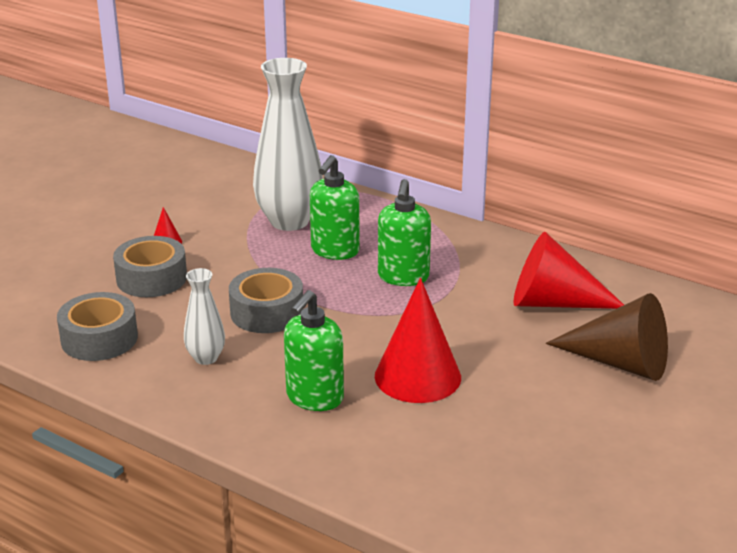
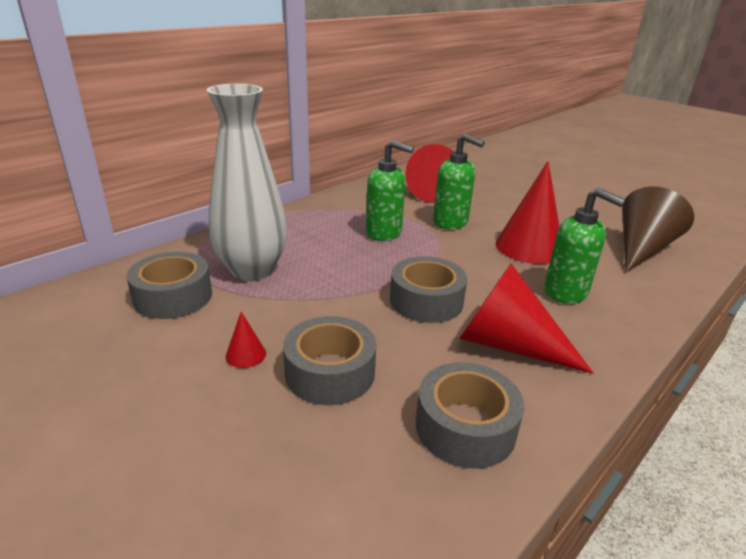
camera: 80 degrees left, 0 degrees up
white vase [184,268,225,365] -> red cone [459,263,593,374]
green soap dispenser [310,155,360,260] -> green soap dispenser moved to [433,134,485,230]
brown cone [545,293,668,381] -> brown cone moved to [622,186,694,272]
none -> grey tape [127,252,212,319]

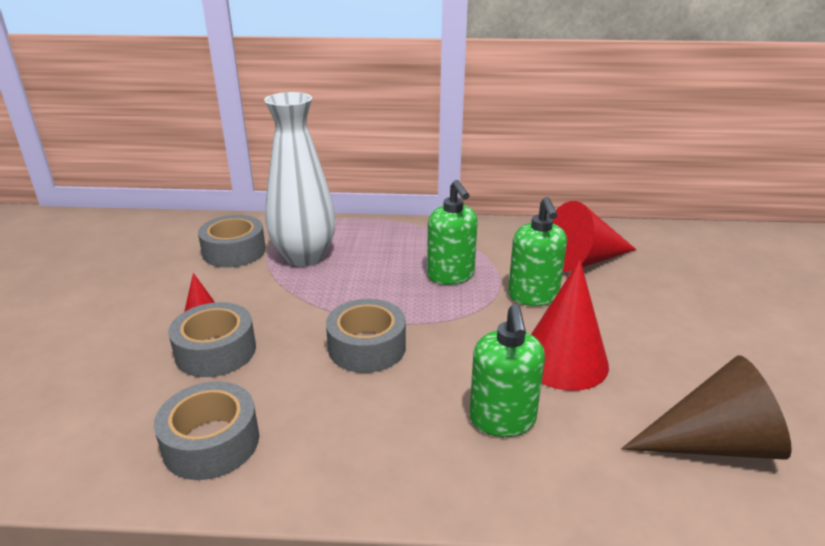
camera: 50 degrees right, 0 degrees up
red cone [459,263,593,374] -> none

